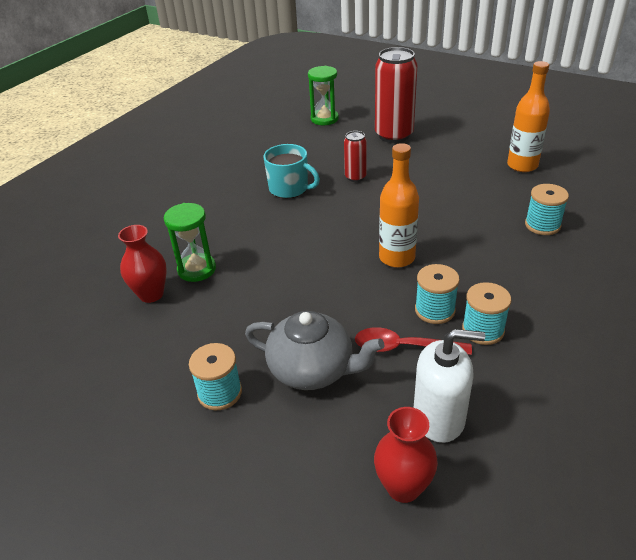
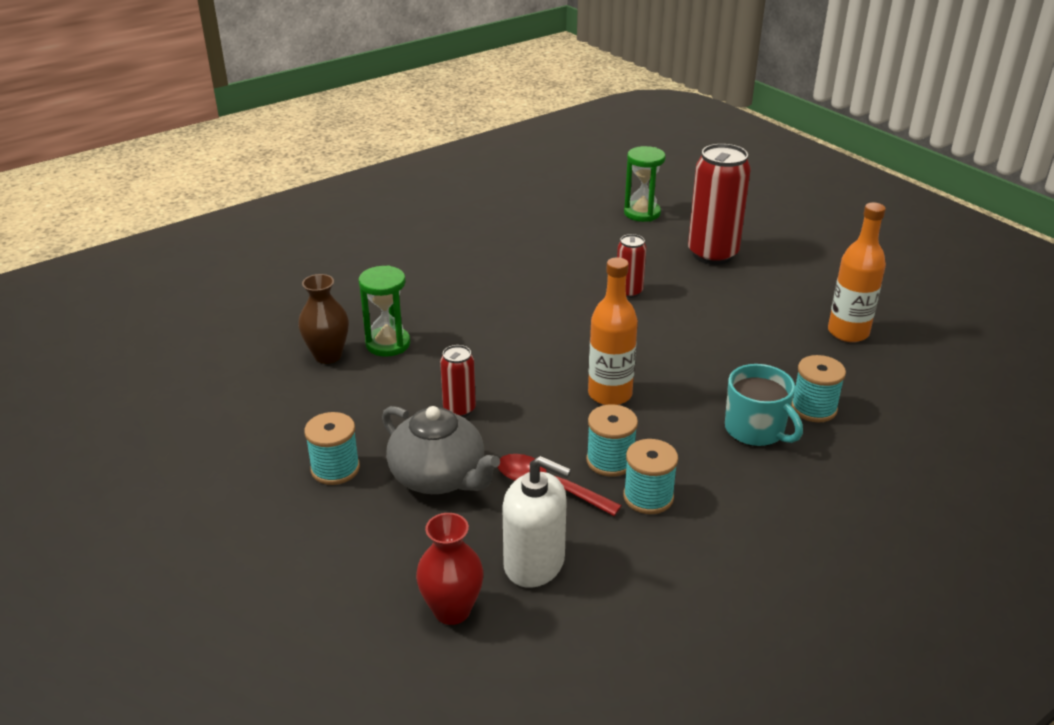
camera: 20 degrees right, 5 degrees down
red vase [118,225,167,303] -> brown vase [298,274,349,364]
turquoise mug [263,144,320,198] -> turquoise mug moved to [725,364,803,447]
none -> red can [440,345,476,417]

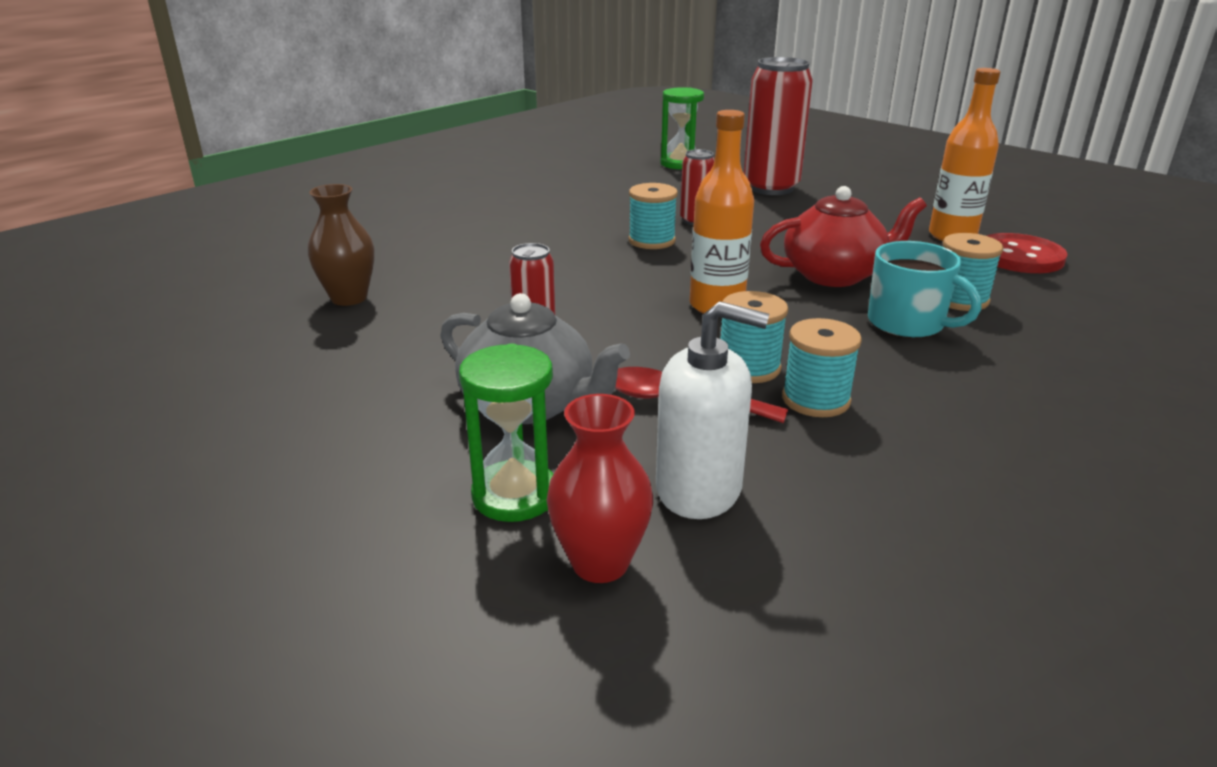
camera: 10 degrees left, 5 degrees down
turquoise spool [304,412,360,485] -> turquoise spool moved to [628,183,678,249]
green hourglass [359,265,410,357] -> green hourglass moved to [459,343,553,522]
none -> red teapot [760,186,927,287]
none -> red button [986,233,1068,273]

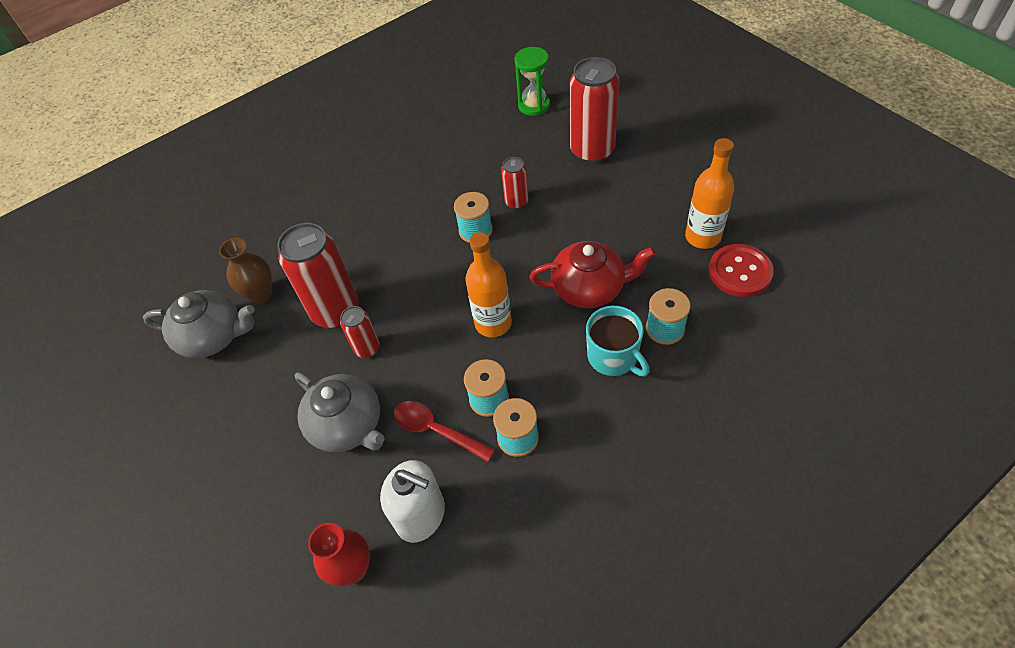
camera: 15 degrees right, 25 degrees up
green hourglass [459,343,553,522] -> none
none -> grey teapot [143,290,255,358]
none -> red can [277,223,359,329]

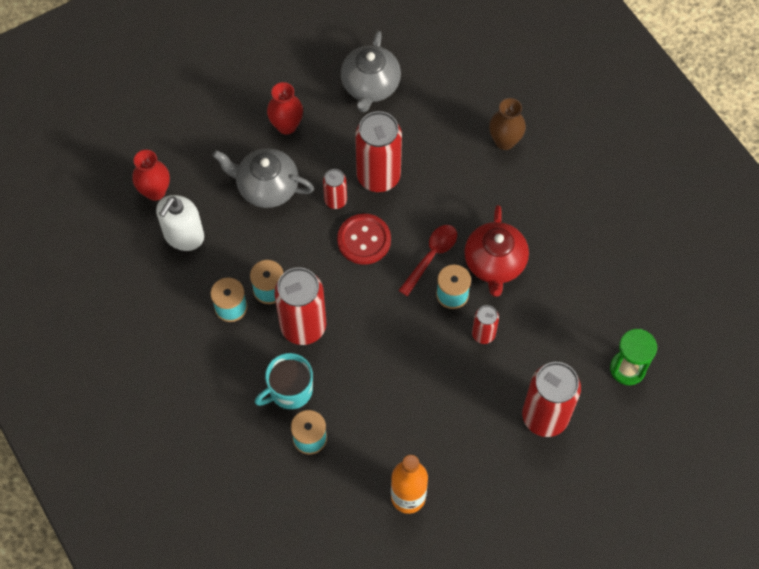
camera: 90 degrees right, 10 degrees up
brown vase [219,238,272,304] -> brown vase moved to [489,98,526,150]
grey teapot [295,372,385,452] -> grey teapot turned 60 degrees clockwise [213,148,314,208]
red spoon [394,401,495,462] -> red spoon moved to [398,225,457,296]
orange bottle [465,232,512,337] -> none
red teapot [530,241,655,308] -> red teapot moved to [464,205,529,297]
red button [709,244,774,297] -> red button moved to [337,214,391,265]
none -> red vase [267,82,303,135]
none -> red can [274,267,326,345]

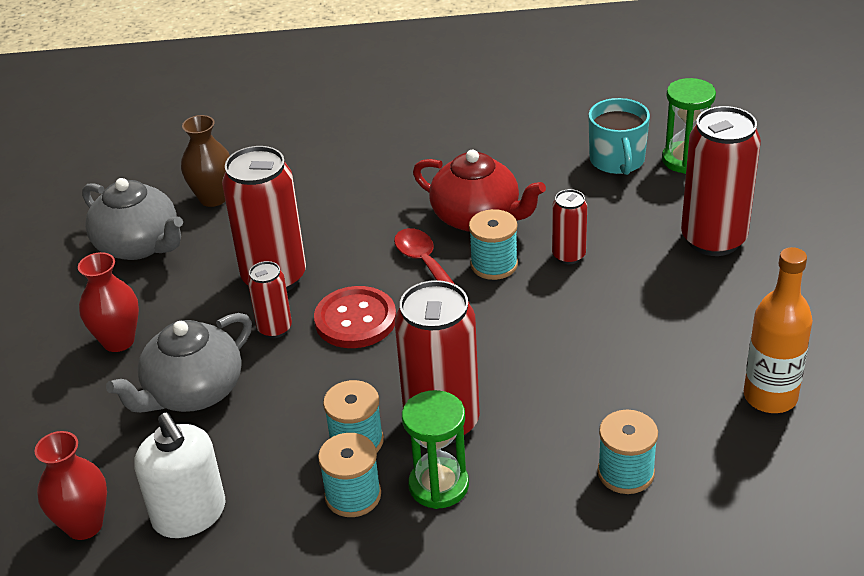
camera: 60 degrees left, 25 degrees down
turquoise mug [255,353,313,409] -> turquoise mug moved to [588,98,650,175]
brown vase [489,98,526,150] -> brown vase moved to [181,115,230,207]
none -> green hourglass [402,390,469,509]

